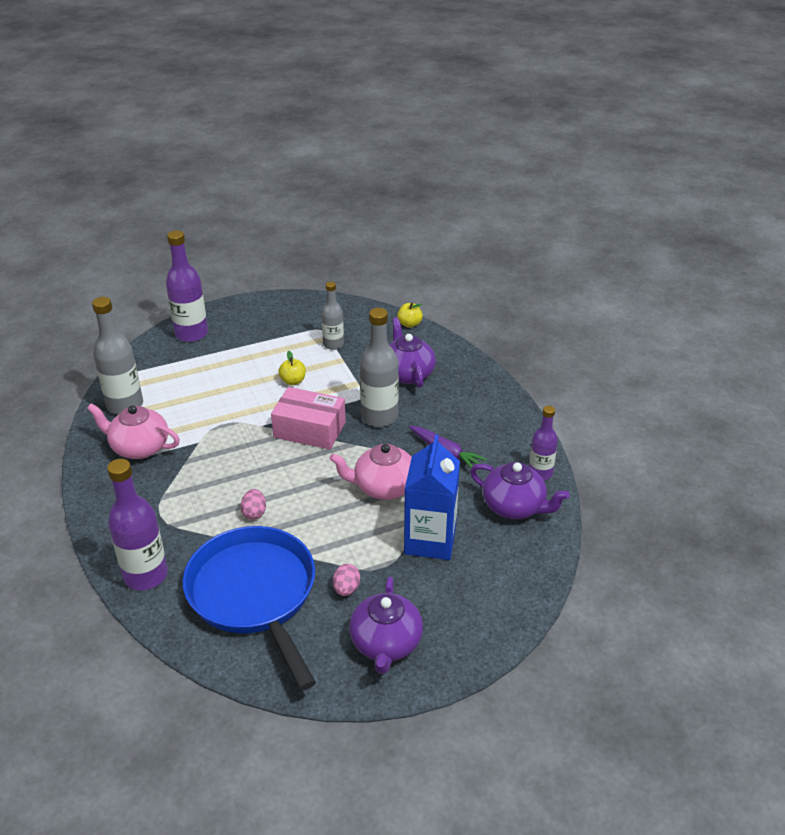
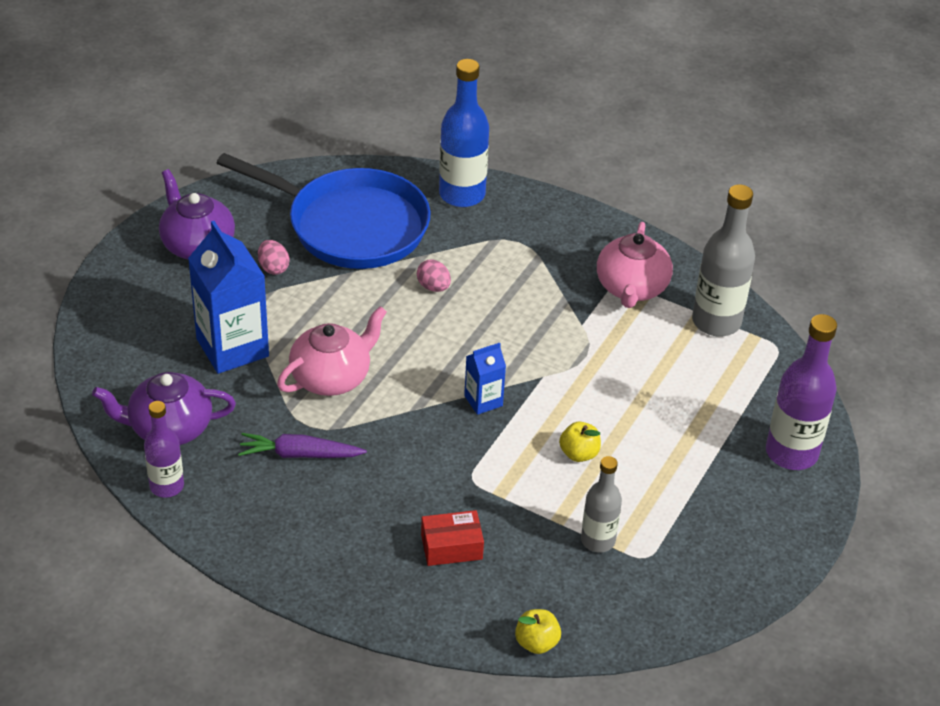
camera: 140 degrees right, 5 degrees up
pink teapot [87,403,180,459] -> pink teapot turned 120 degrees clockwise [597,222,673,308]
purple bottle [107,459,168,590] -> blue bottle [439,59,489,207]
pink box [271,387,346,450] -> blue carton [464,343,506,415]
grey bottle [360,308,399,427] -> none
purple teapot [389,317,436,388] -> red box [421,510,484,566]

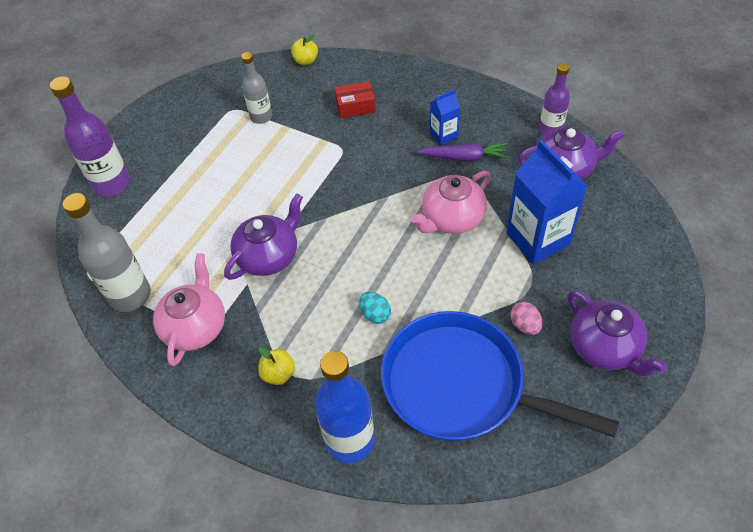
camera: 175 degrees left, 10 degrees up
pink egg [417,260,451,292] -> turquoise egg [359,292,391,324]
blue carton [464,343,506,415] -> blue carton moved to [430,89,460,145]
yellow apple [559,422,601,462] -> yellow apple moved to [258,347,295,385]
none -> purple teapot [224,193,303,280]

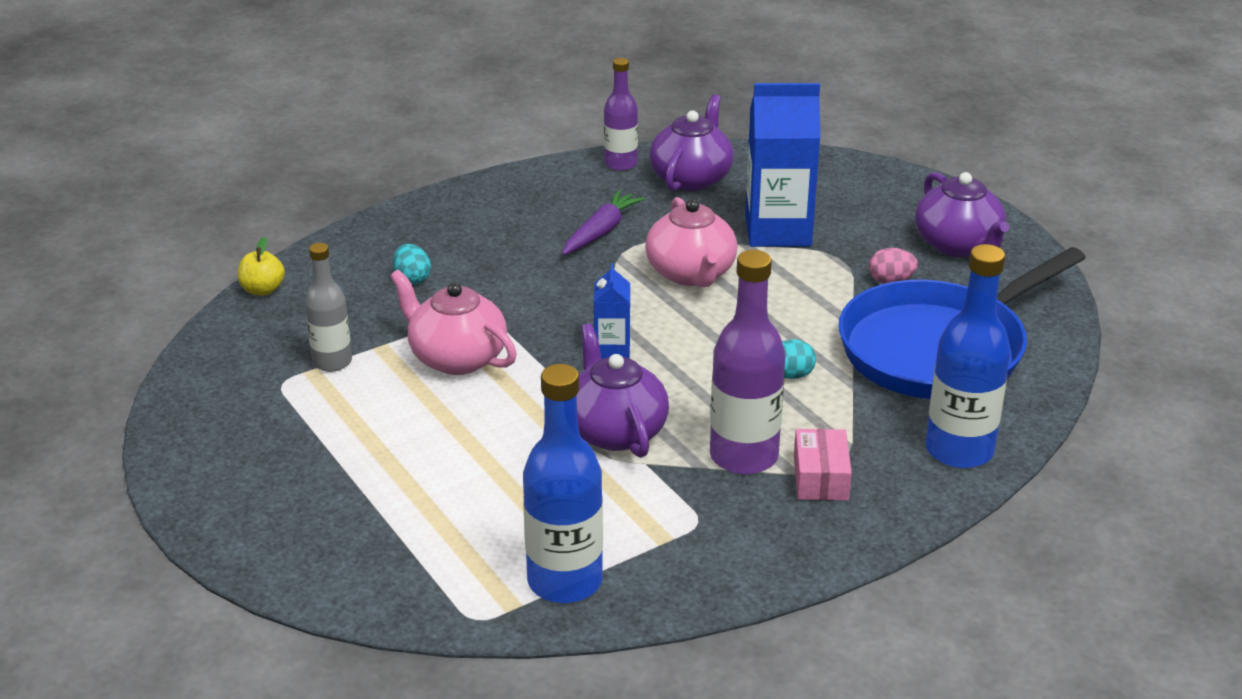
camera: 65 degrees left, 20 degrees down
purple bottle [50,76,130,197] -> purple bottle moved to [710,250,785,475]
grey bottle [63,193,151,312] -> blue bottle [523,364,603,603]
pink teapot [153,253,225,366] -> pink teapot moved to [390,269,517,375]
yellow apple [258,347,295,385] -> pink box [794,429,852,500]
red box [335,81,376,118] -> turquoise egg [393,244,431,285]
blue carton [430,89,460,145] -> blue carton moved to [594,263,630,359]
purple teapot [568,290,667,376] -> purple teapot turned 75 degrees clockwise [915,172,1009,257]

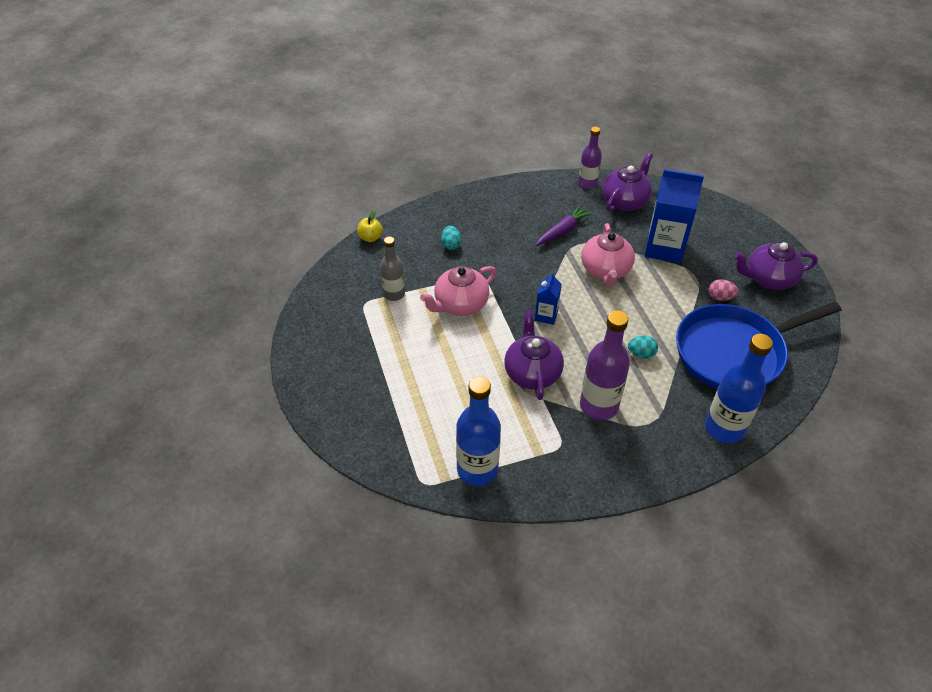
camera: 15 degrees right, 15 degrees up
pink teapot [390,269,517,375] -> pink teapot turned 90 degrees counterclockwise [420,266,497,316]
pink box [794,429,852,500] -> none
purple teapot [915,172,1009,257] -> purple teapot turned 90 degrees clockwise [734,242,818,290]

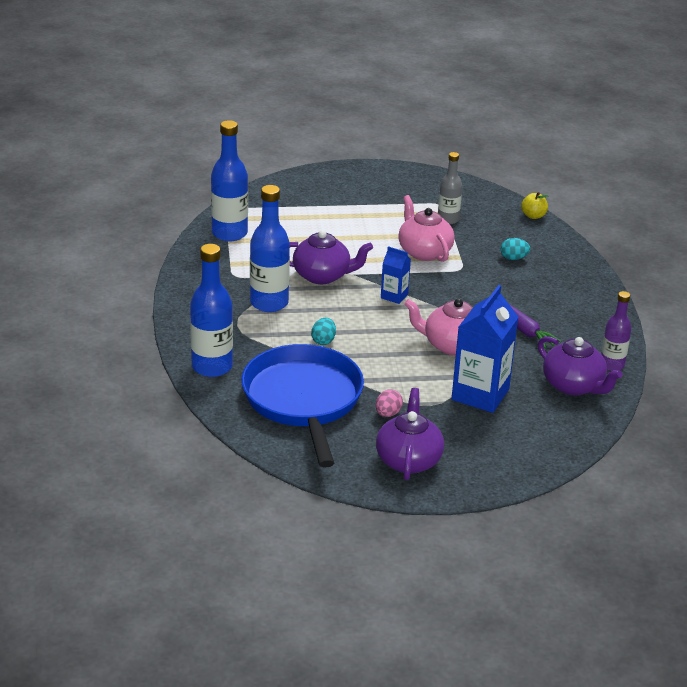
camera: 100 degrees right, 15 degrees down
purple bottle [580,310,630,420] -> blue bottle [250,185,290,312]

